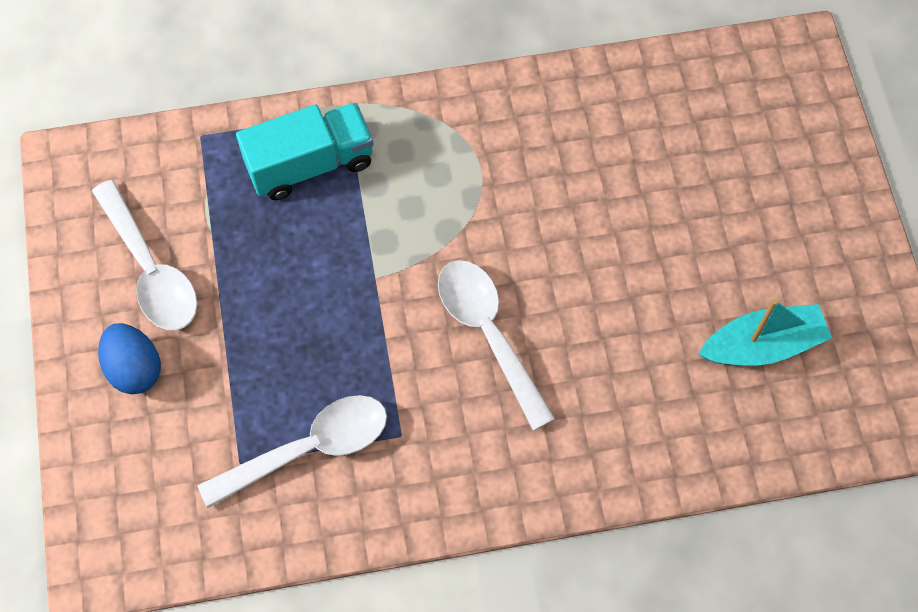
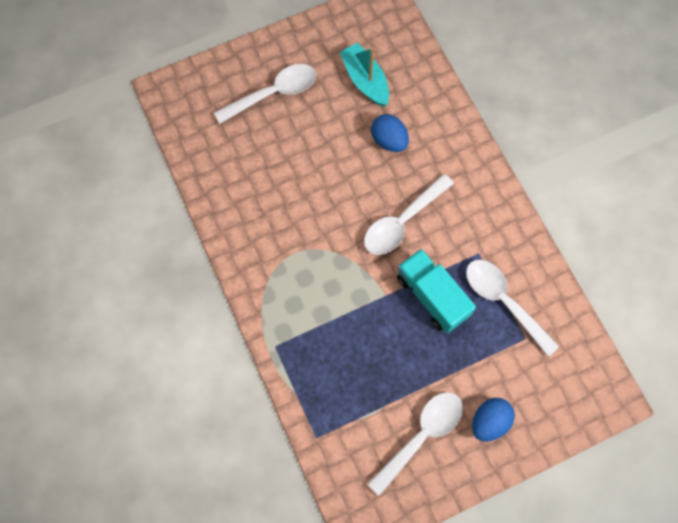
camera: 105 degrees left, 5 degrees up
turquoise truck [236,103,374,200] -> turquoise truck moved to [397,249,476,333]
none -> white spoon [214,64,316,124]
none -> blue egg [371,114,409,152]

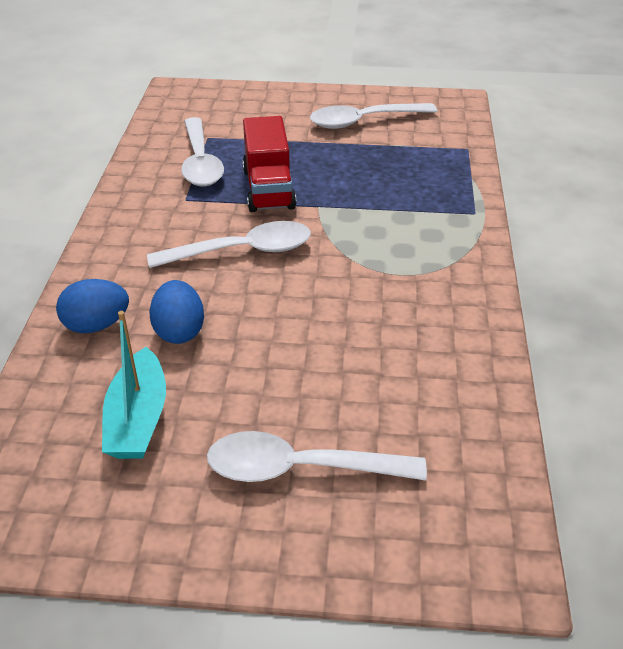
camera: 150 degrees left, 30 degrees down
turquoise truck [397,249,476,333] -> red truck [242,116,296,212]
blue egg [472,398,515,441] -> blue egg moved to [56,279,129,333]

